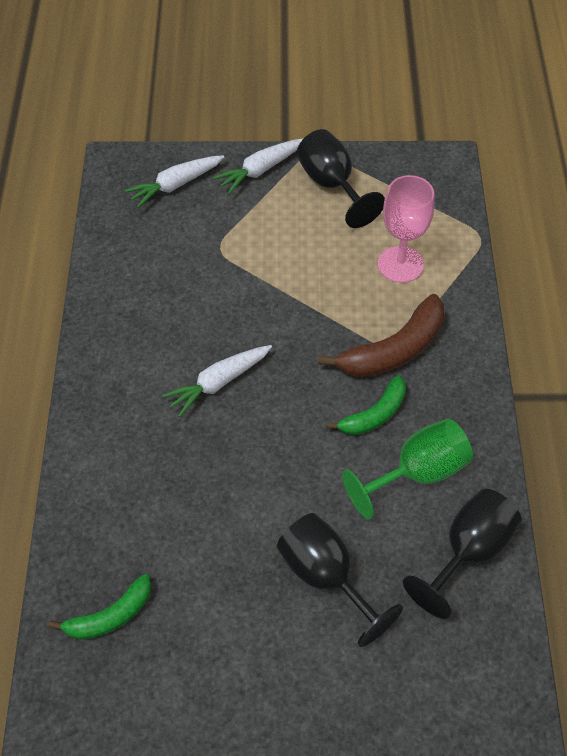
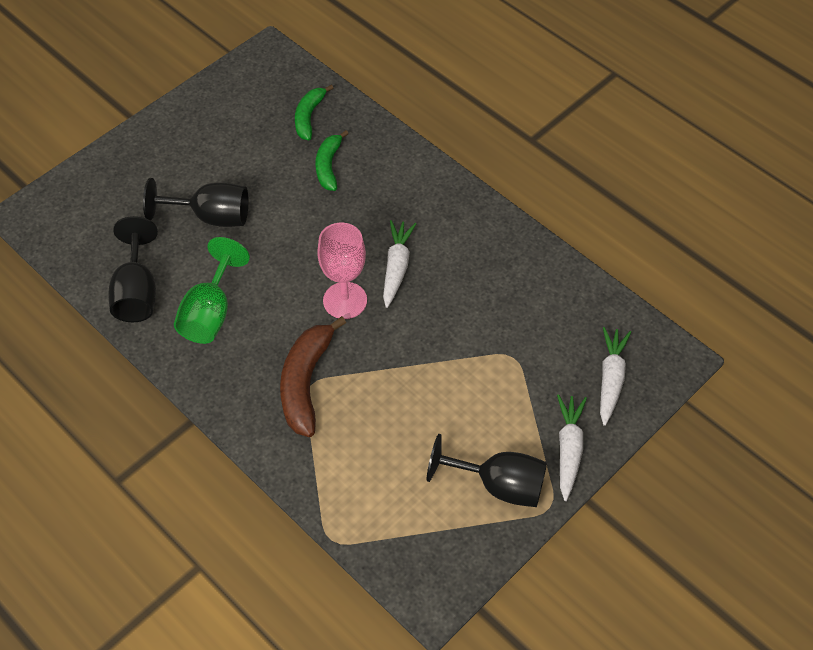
camera: 135 degrees right, 0 degrees up
green banana [326,375,406,435] -> green banana moved to [316,130,349,191]
pink goblet [378,175,435,283] -> pink goblet moved to [317,223,367,319]

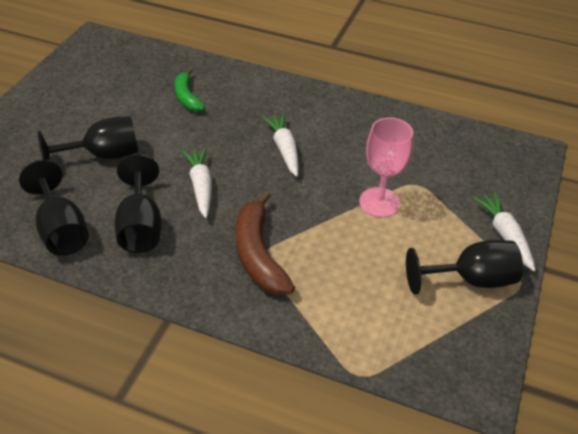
camera: 25 degrees left, 10 degrees down
green goblet [174,237,250,344] -> black goblet [115,154,162,253]
green banana [295,85,333,140] -> none
pink goblet [317,223,367,319] -> pink goblet moved to [359,118,413,218]
white carrot [600,327,631,426] -> white carrot moved to [182,147,212,218]

